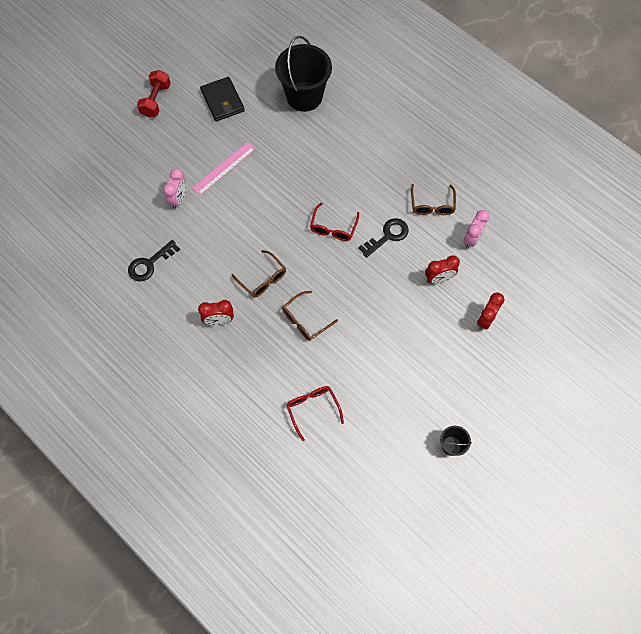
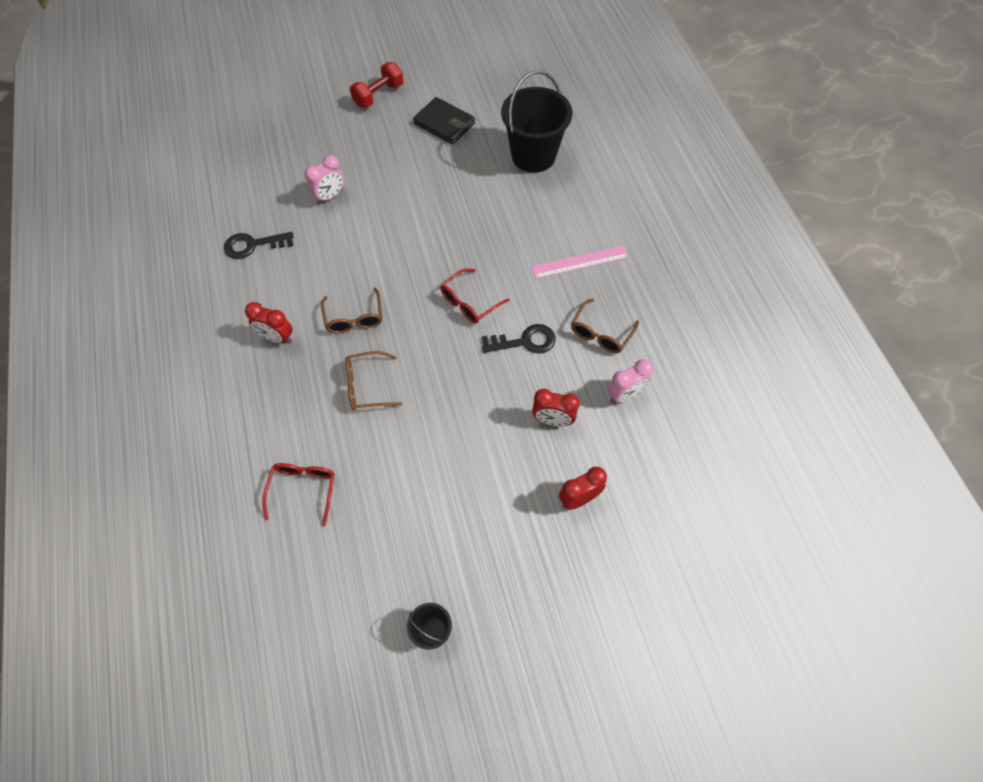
camera: 30 degrees right, 5 degrees down
pink ruler [192,142,255,196] -> pink ruler moved to [531,245,629,279]
black wallet [200,77,245,121] -> black wallet turned 60 degrees counterclockwise [413,97,475,145]

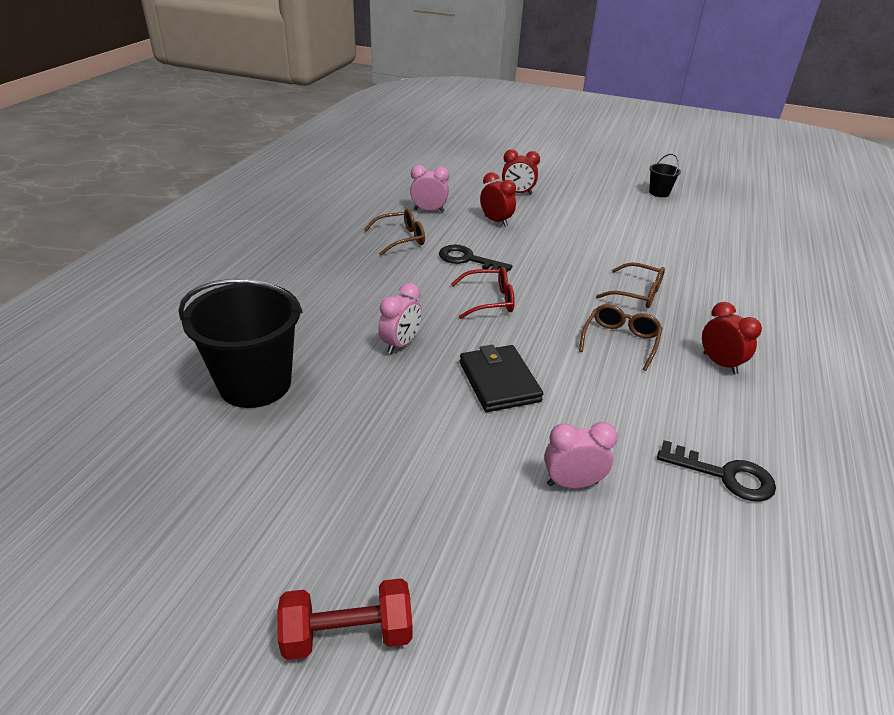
camera: 145 degrees left, 25 degrees down
red glasses [262,463,335,526] -> none
black wallet [413,97,475,145] -> black wallet moved to [460,345,543,412]
pink ruler [531,245,629,279] -> none
none -> pink clock [378,283,422,354]

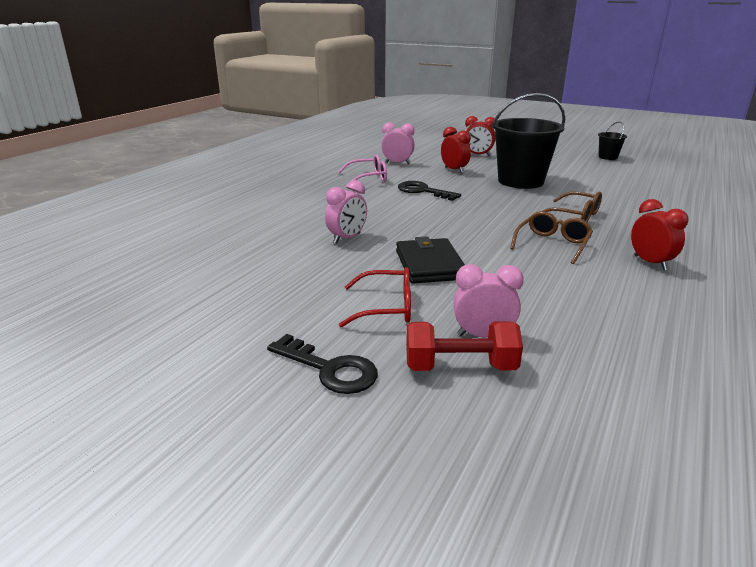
camera: 10 degrees right, 10 degrees down
black bucket [178,279,302,408] -> black bucket moved to [492,93,565,189]
red dumbbell [277,578,412,660] -> red dumbbell moved to [406,321,523,371]
brown glasses [364,209,425,256] -> pink glasses [338,154,387,182]
red glasses [451,267,515,319] -> red glasses moved to [339,267,411,328]
black key [657,440,776,502] -> black key moved to [267,334,378,394]

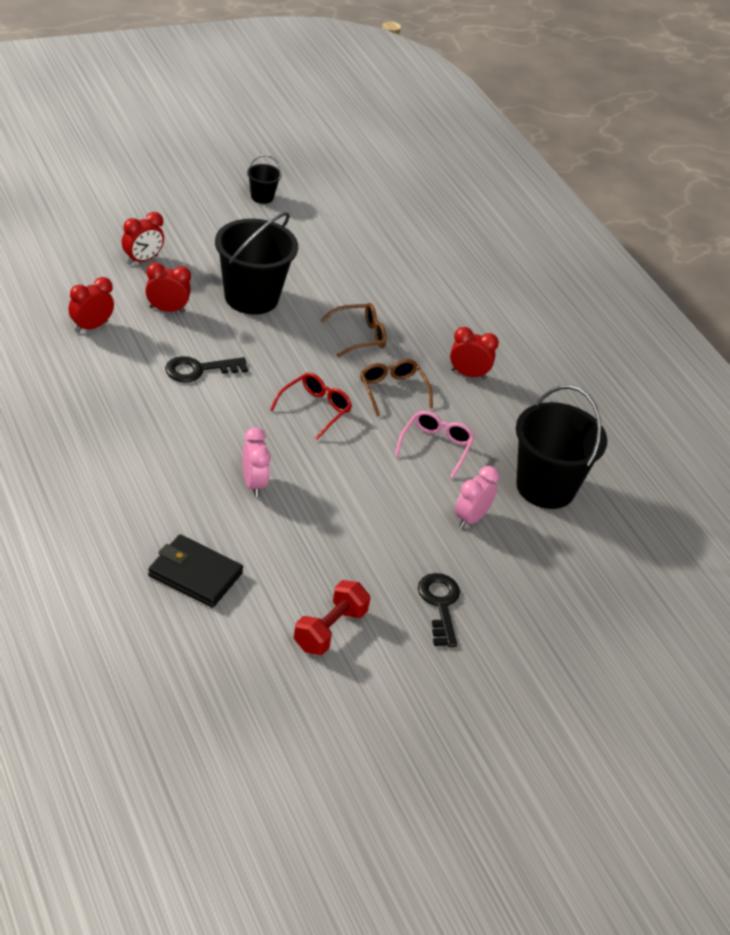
camera: 60 degrees left, 15 degrees up
black key [267,334,378,394] -> black key turned 75 degrees counterclockwise [418,573,460,647]
pink glasses [338,154,387,182] -> pink glasses moved to [395,411,475,478]
red glasses [339,267,411,328] -> red glasses moved to [270,373,352,440]
pink clock [381,122,415,164] -> red clock [68,277,114,333]
black wallet [396,236,465,284] -> black wallet moved to [148,534,243,608]
red dumbbell [406,321,523,371] -> red dumbbell moved to [294,580,370,655]
none -> black bucket [516,385,607,509]

